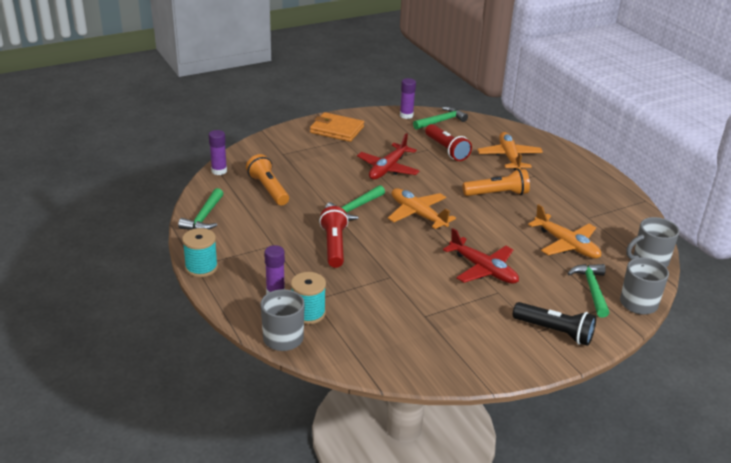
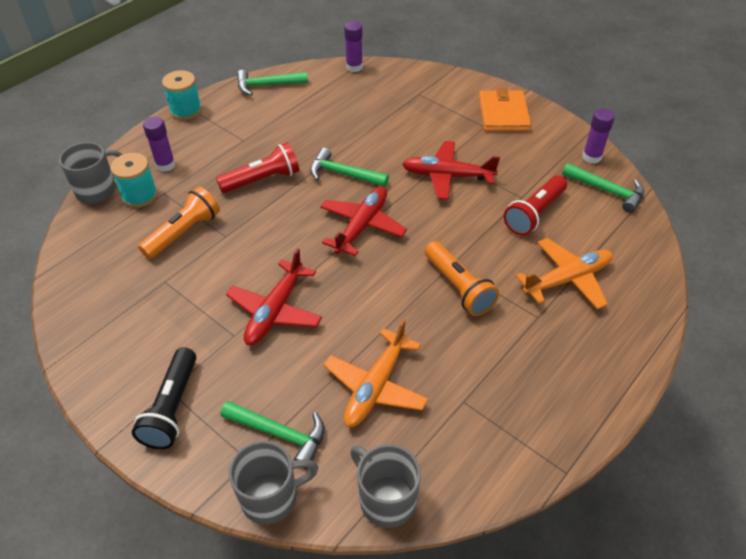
camera: 70 degrees right, 15 degrees up
orange flashlight [246,154,289,205] -> orange flashlight moved to [138,187,220,259]
orange plane [388,188,456,229] -> red plane [320,186,407,256]
green hammer [567,264,609,318] -> green hammer turned 45 degrees clockwise [221,401,325,469]

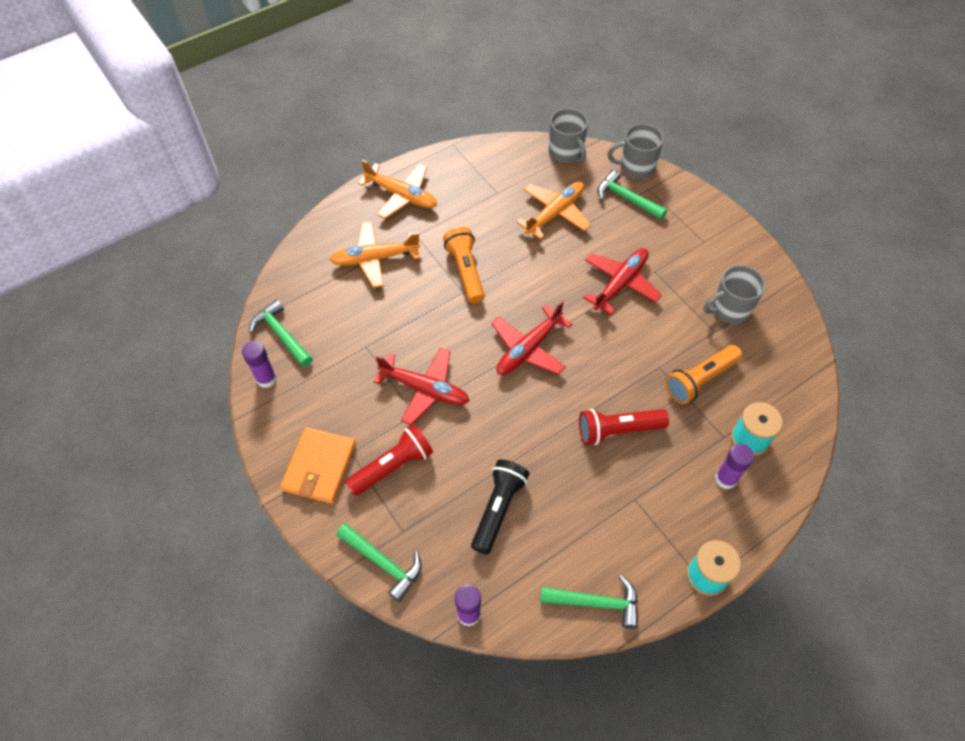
camera: 165 degrees left, 10 degrees up
grey mug [59,142,123,204] -> grey mug moved to [703,265,765,324]
black flashlight [132,347,196,449] -> black flashlight moved to [471,459,530,555]
green hammer [310,148,389,187] -> green hammer moved to [336,523,421,602]
red flashlight [504,175,567,235] -> red flashlight moved to [345,424,433,496]
none -> orange plane [358,159,437,219]

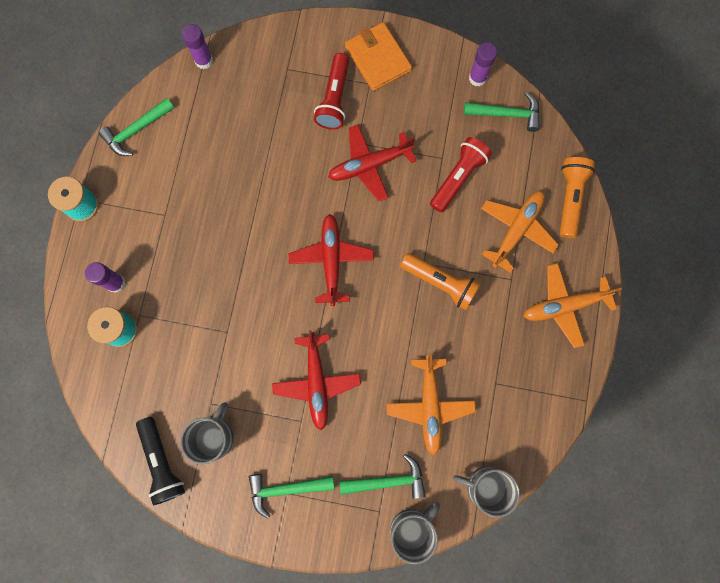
camera: 135 degrees right, 20 degrees up
green hammer [336,523,421,602] -> green hammer moved to [249,474,335,519]
black flashlight [471,459,530,555] -> black flashlight moved to [136,417,185,505]
red flashlight [579,409,669,445] -> red flashlight moved to [430,137,492,213]
orange flashlight [665,345,742,404] -> orange flashlight moved to [560,157,595,238]

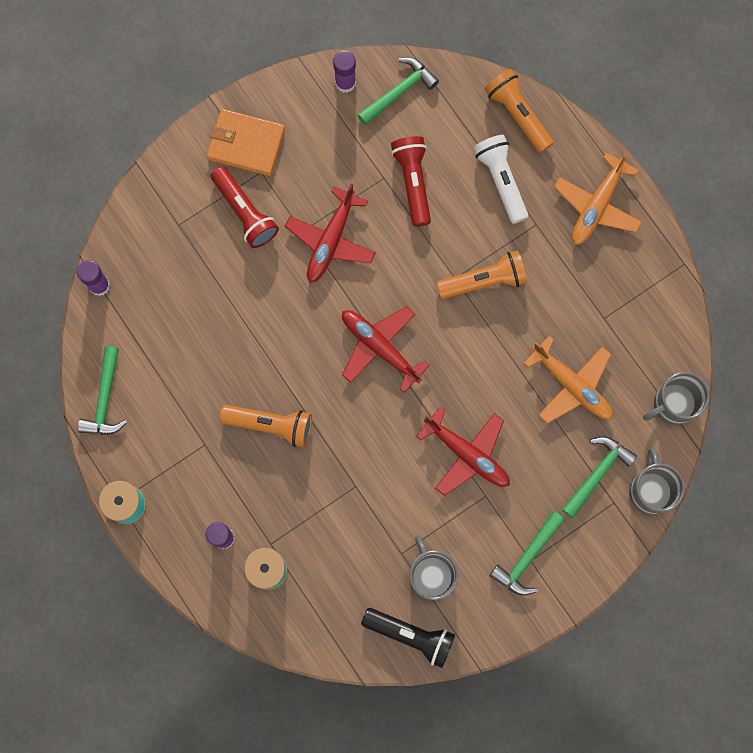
camera: 45 degrees left, 0 degrees up
orange plane [481,191,559,273] -> white flashlight [473,135,528,224]
none -> orange flashlight [220,405,312,447]

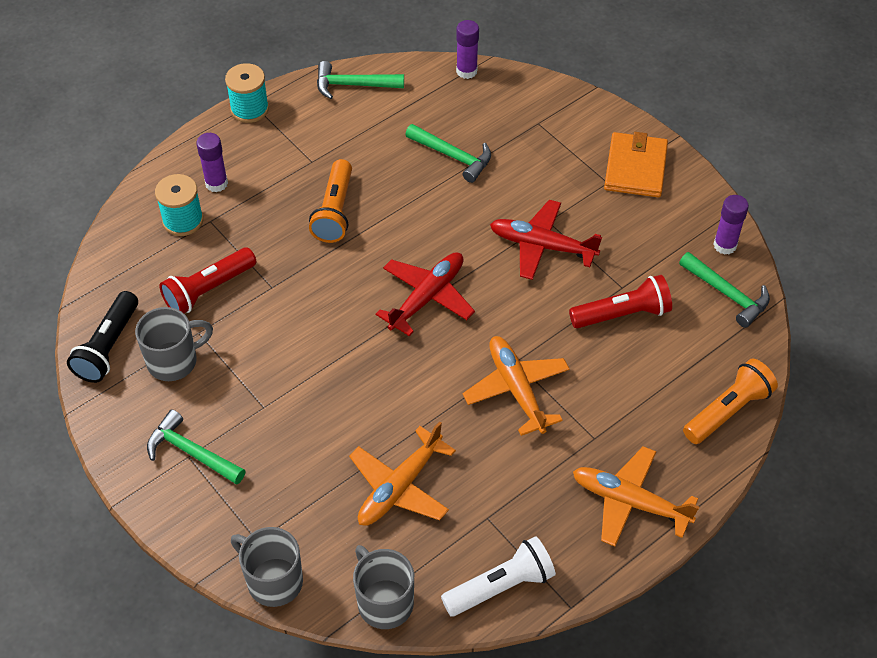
camera: 85 degrees right, 25 degrees down
red flashlight [211,167,279,248] -> red flashlight moved to [159,247,256,313]
red plane [416,407,510,496] -> none
orange flashlight [436,251,527,299] -> orange plane [463,336,570,436]
white flashlight [473,135,528,224] -> white flashlight moved to [441,536,556,616]
green hammer [562,436,637,518] -> green hammer moved to [405,124,491,183]
grey mug [629,447,685,515] -> grey mug turned 135 degrees counterclockwise [231,527,303,607]

